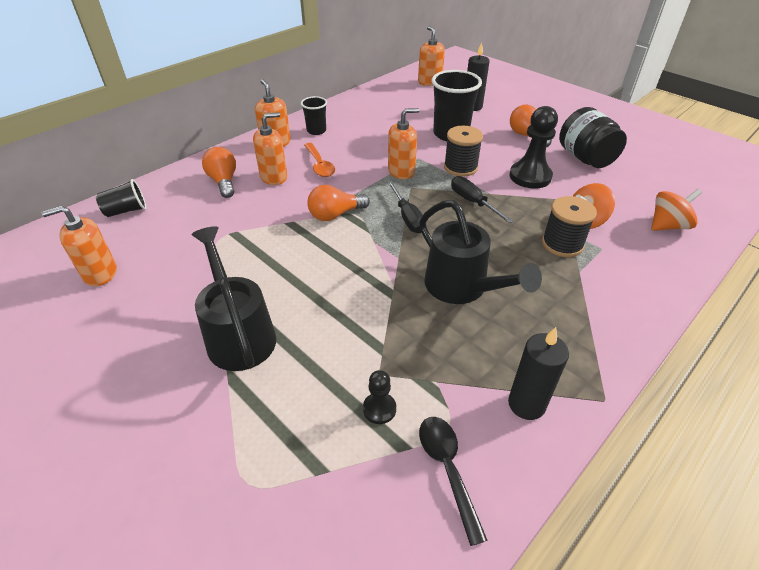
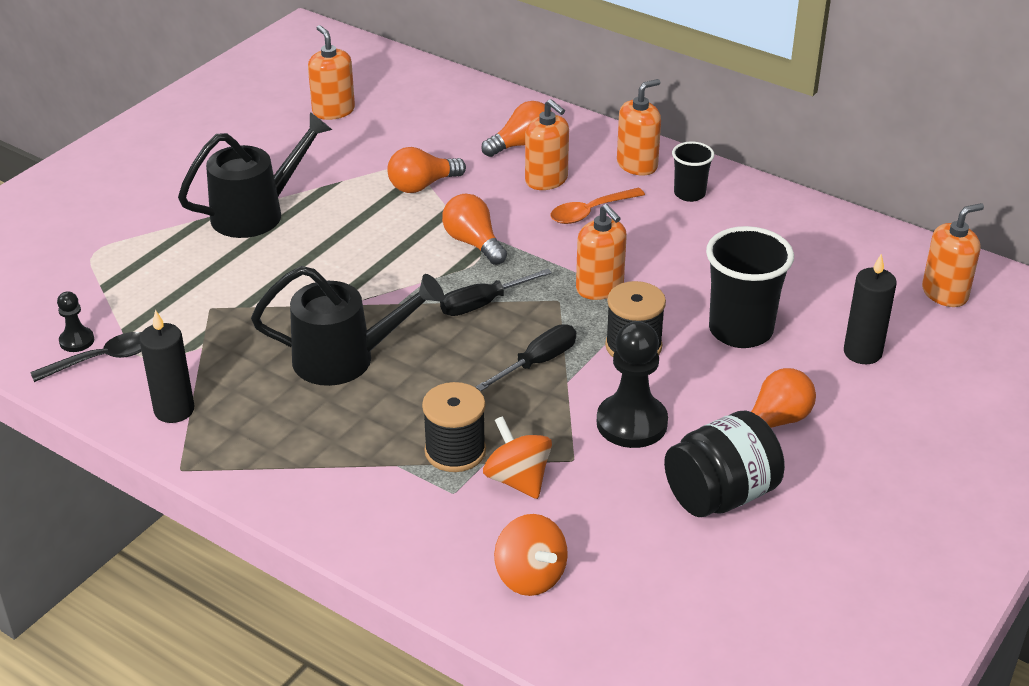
camera: 80 degrees right, 5 degrees down
black cup [96,179,146,217] -> none
black pawn [363,370,396,424] -> black pawn moved to [57,291,94,352]
black watering can [419,200,542,304] -> black watering can turned 135 degrees counterclockwise [251,266,444,386]
none -> orange light bulb [387,147,466,193]

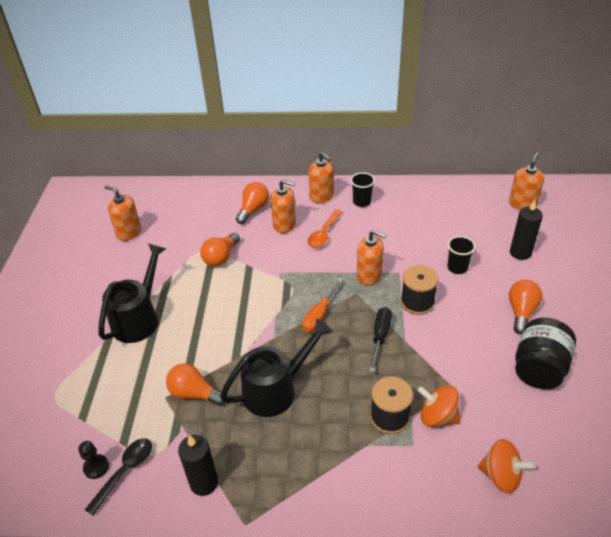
camera: 30 degrees left, 5 degrees up
black screwdriver [440,269,552,316] -> orange screwdriver [302,278,343,333]
orange light bulb [442,194,507,265] -> orange light bulb moved to [166,363,225,406]
black pawn [597,321,668,448] -> none
orange soap dispenser [617,79,661,176] -> orange soap dispenser turned 120 degrees clockwise [308,152,334,203]
black cup [706,226,794,348] -> black cup [447,236,476,274], size x0.55

